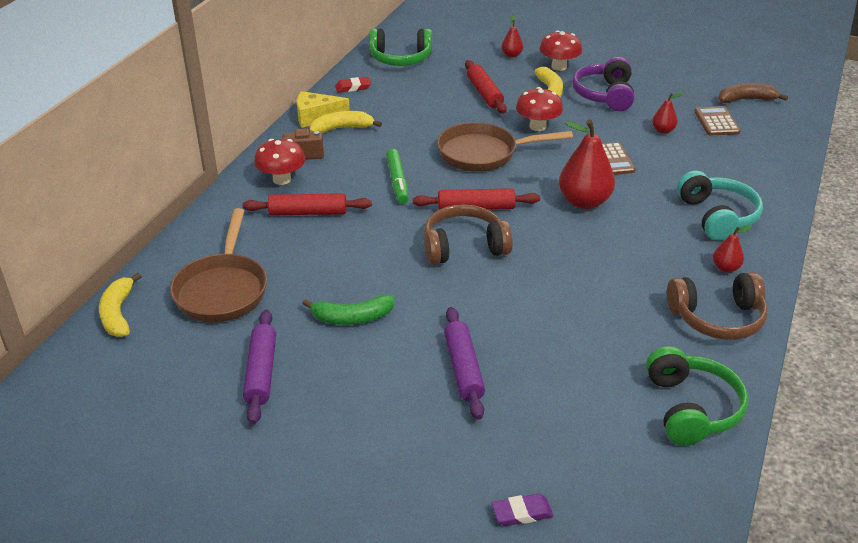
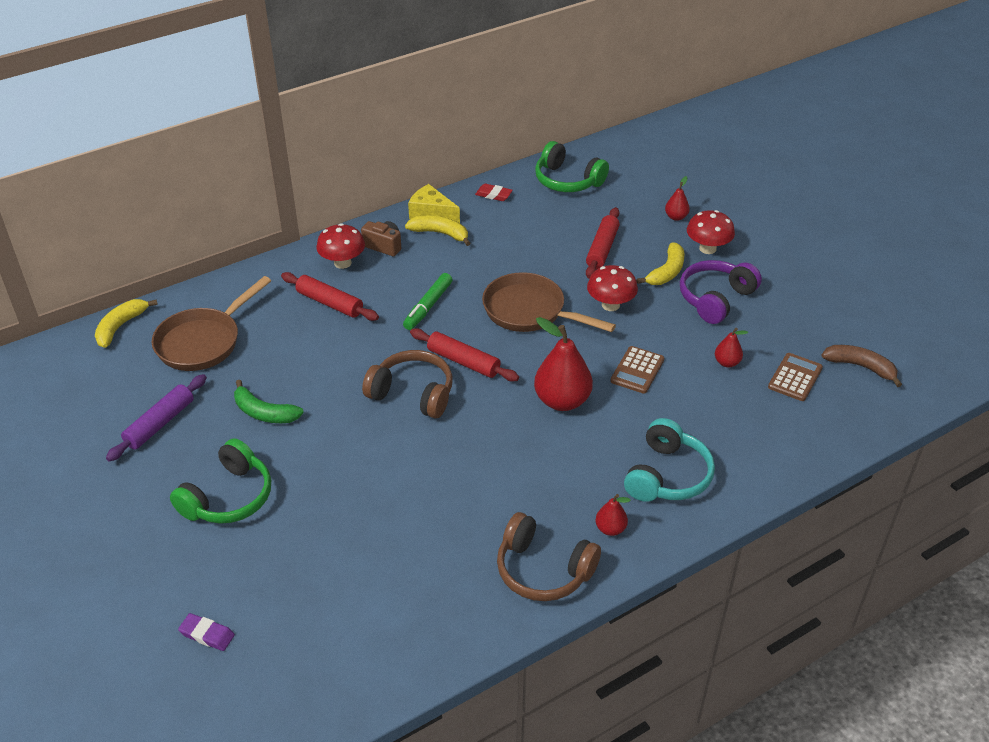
camera: 35 degrees right, 5 degrees up
purple rolling pin [444,307,485,420] -> none
green headphones [646,346,749,446] -> green headphones moved to [170,438,271,524]

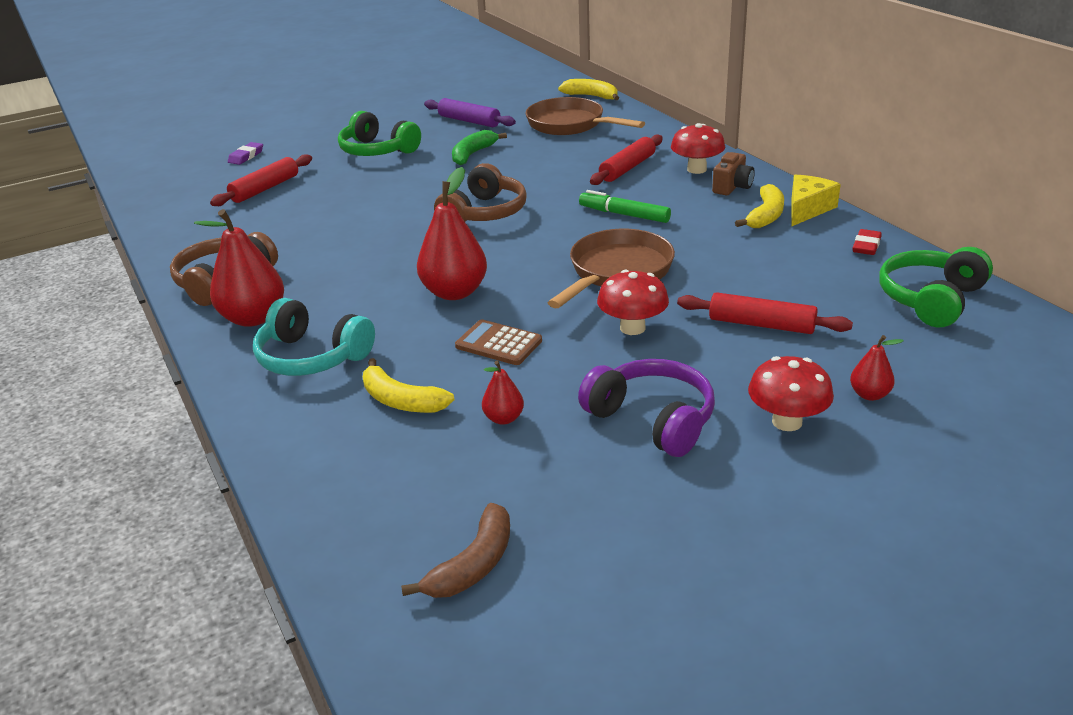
camera: 95 degrees right, 10 degrees down
red rolling pin [410,328,519,381] -> red rolling pin moved to [210,154,312,206]
red pear [596,494,631,536] -> red pear [194,209,284,327], size x2.01
yellow banana [636,243,684,285] -> yellow banana moved to [363,358,454,413]
brown calculator [768,353,823,401] -> none

